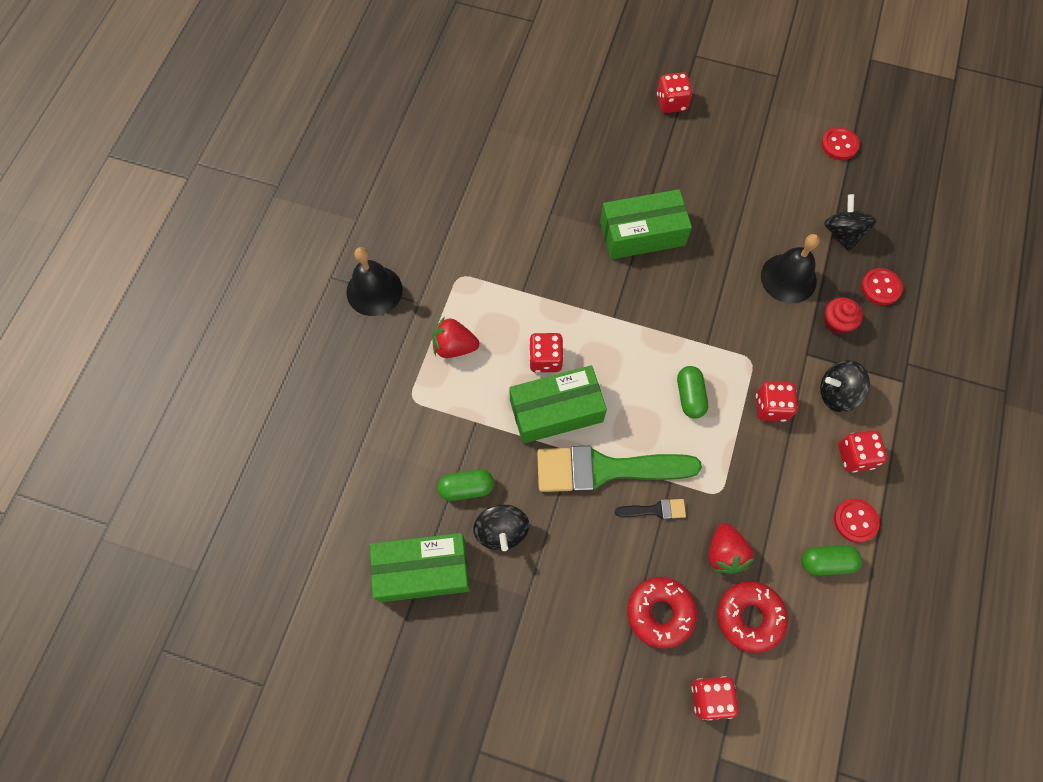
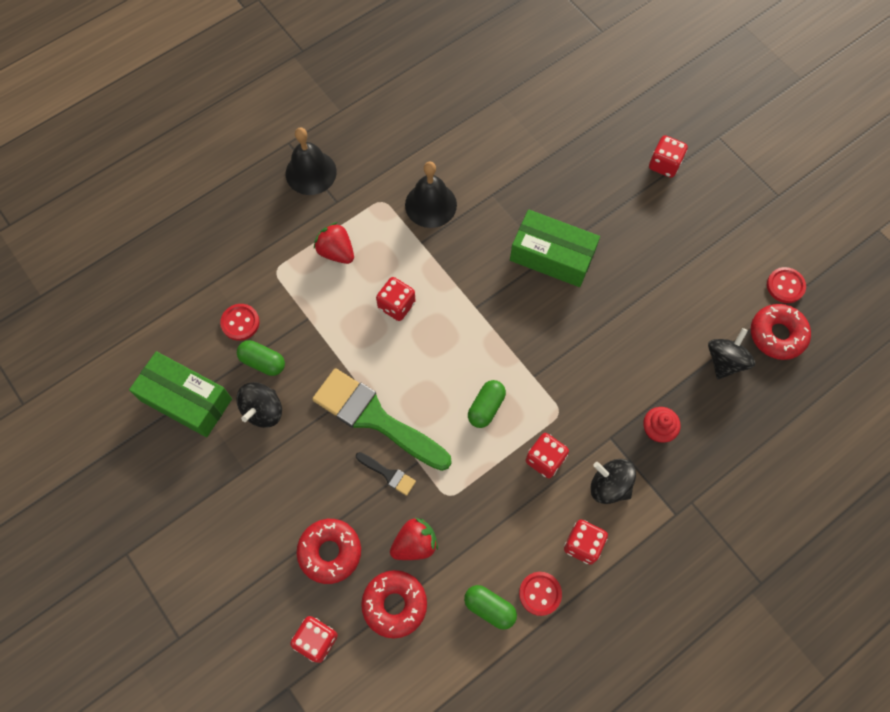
camera: 35 degrees right, 0 degrees up
green box [509,365,607,444] -> none
red strawberry [709,523,755,574] -> red strawberry turned 150 degrees counterclockwise [390,518,438,560]
black bell [761,234,820,303] -> black bell moved to [405,162,457,228]
red button [861,268,903,305] -> red button moved to [220,304,260,341]
none -> red donut [751,304,811,360]

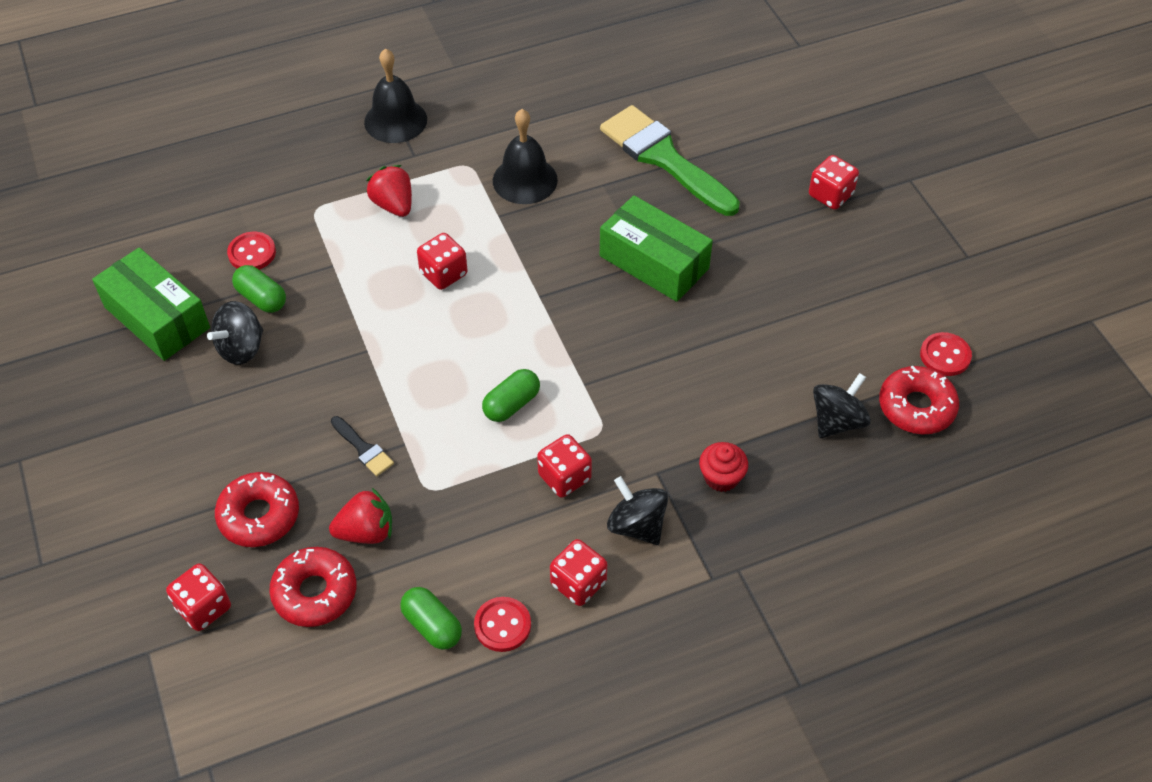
camera: 15 degrees right, 15 degrees down
green brush [312,368,452,471] -> green brush moved to [600,105,740,216]

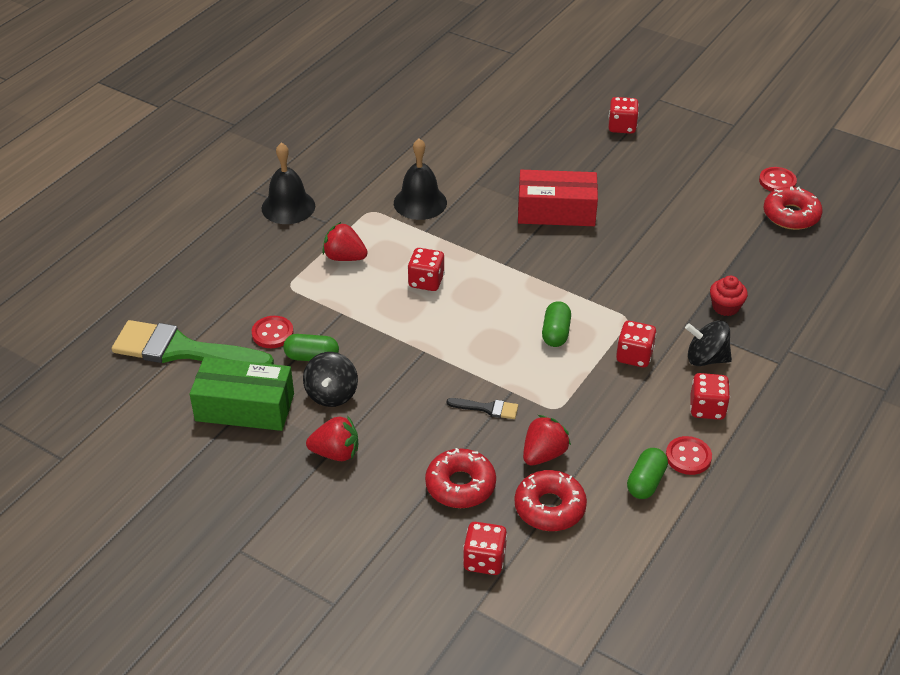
camera: 35 degrees left, 10 degrees down
green capsule [400,587,462,650] -> green capsule turned 75 degrees counterclockwise [627,448,668,499]
green brush [600,105,740,216] -> green brush moved to [112,320,274,364]
green box [600,195,713,302] -> red box [518,170,598,226]
black spinning top [813,373,871,438] -> none
none -> red strawberry [306,415,358,461]

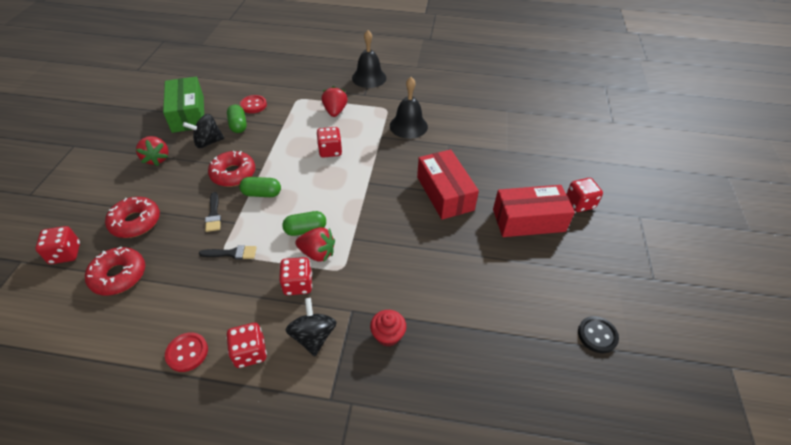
camera: 65 degrees right, 5 degrees up
green brush [112,320,274,364] -> none
red strawberry [523,415,571,465] -> red strawberry moved to [296,227,335,262]
green capsule [627,448,668,499] -> green capsule moved to [239,177,281,197]
red button [759,167,797,192] -> black button [578,316,619,353]
red donut [764,186,822,230] -> red donut moved to [208,151,255,187]
none -> black brush [199,245,257,260]
none -> red box [493,185,575,237]

